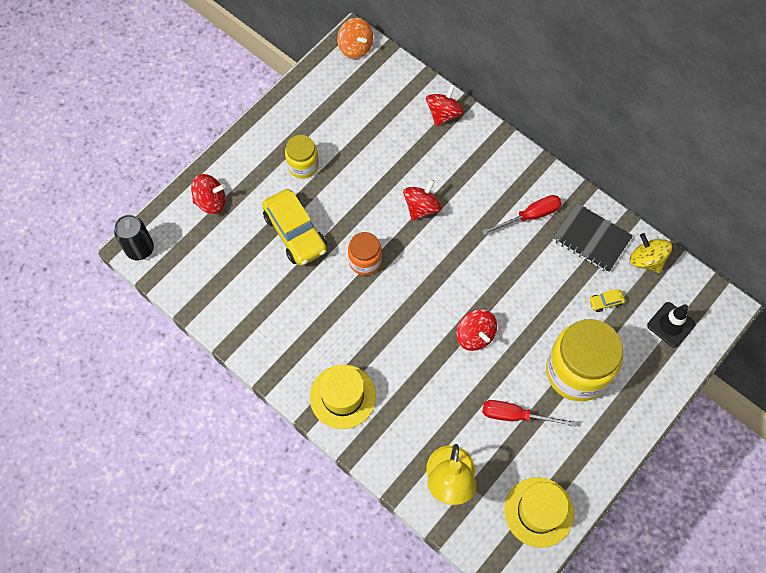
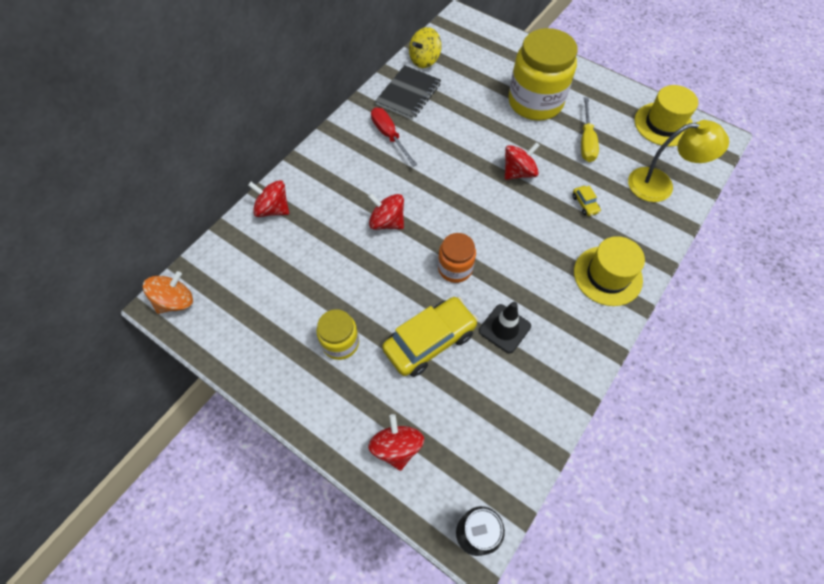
camera: 95 degrees left, 5 degrees down
red screwdriver [482,400,577,427] -> yellow screwdriver [581,97,599,162]
yellow car [589,289,625,312] -> yellow car moved to [572,186,601,216]
black traffic cone [647,302,695,348] -> black traffic cone moved to [479,302,531,353]

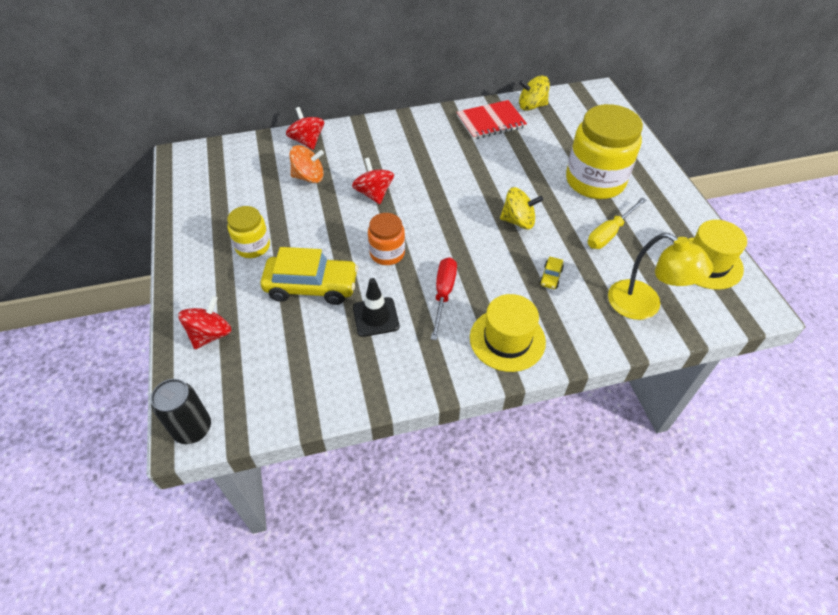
camera: 40 degrees right, 10 degrees down
orange spinning top [143,271,193,314] -> orange spinning top moved to [290,145,324,183]
red screwdriver [371,107,418,167] -> red screwdriver moved to [431,257,457,340]
black notebook [375,65,441,120] -> red notebook [457,100,527,140]
red spinning top [505,142,540,180] -> yellow spinning top [500,187,543,229]

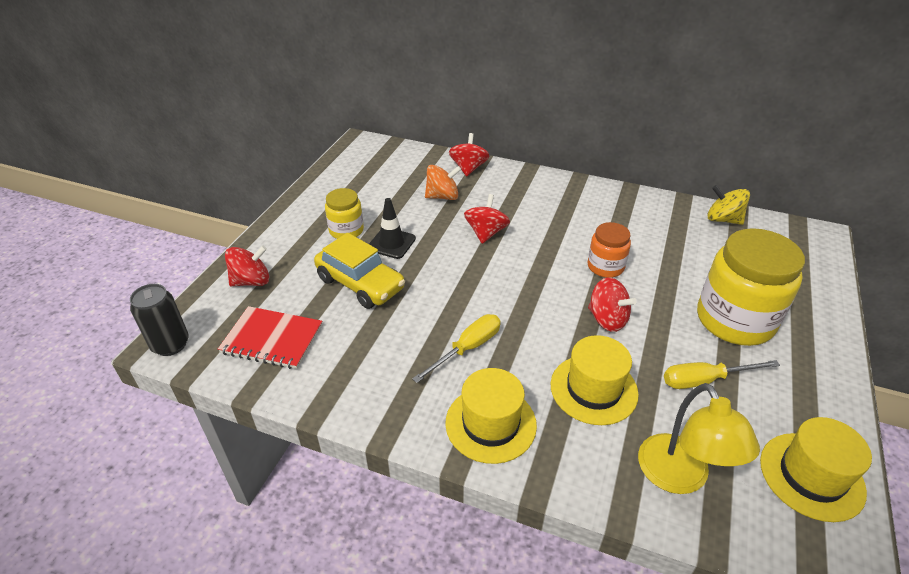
camera: 35 degrees right, 10 degrees down
orange spinning top [290,145,324,183] -> orange spinning top turned 45 degrees counterclockwise [425,165,461,200]
black traffic cone [353,278,399,337] -> black traffic cone moved to [369,198,416,259]
orange jar [368,213,405,265] -> orange jar moved to [588,222,631,278]
red screwdriver [431,257,457,340] -> yellow screwdriver [412,314,501,383]
red notebook [457,100,527,140] -> red notebook moved to [218,306,322,369]
yellow spinning top [500,187,543,229] -> red spinning top [588,277,637,332]
yellow car [539,257,564,289] -> yellow hat [551,335,639,425]

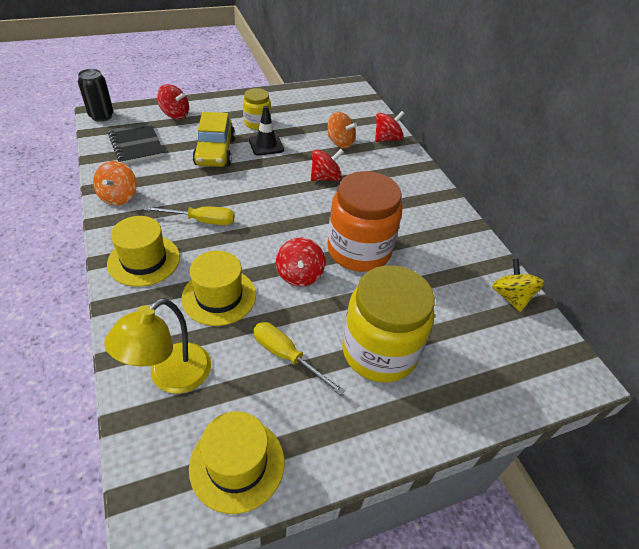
camera: 45 degrees right, 5 degrees up
red notebook [218,306,322,369] -> black notebook [108,122,165,164]
orange jar [588,222,631,278] -> orange jar [327,171,402,272], size x1.89
none -> orange spinning top [93,161,137,205]

